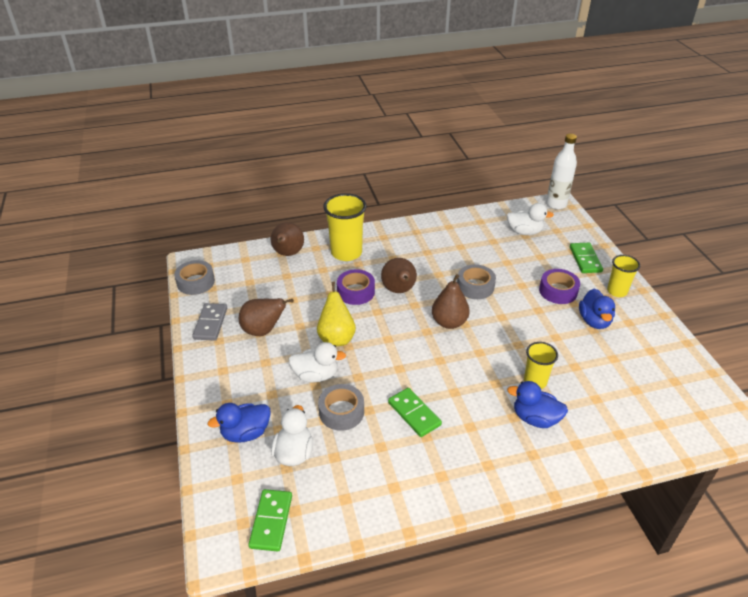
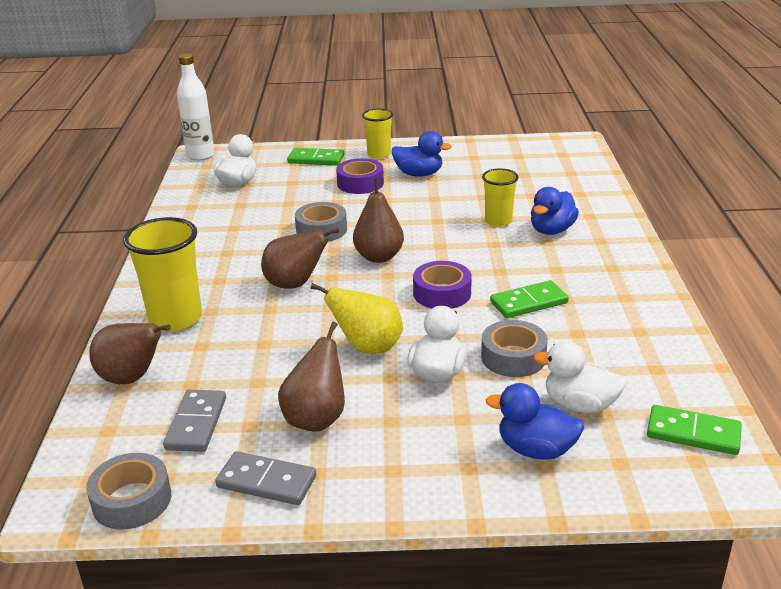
camera: 75 degrees left, 10 degrees down
blue duck [208,403,271,443] -> blue duck turned 120 degrees clockwise [485,383,584,460]
purple tape [337,269,375,305] -> purple tape moved to [413,261,472,309]
none -> grey domino [163,390,226,452]

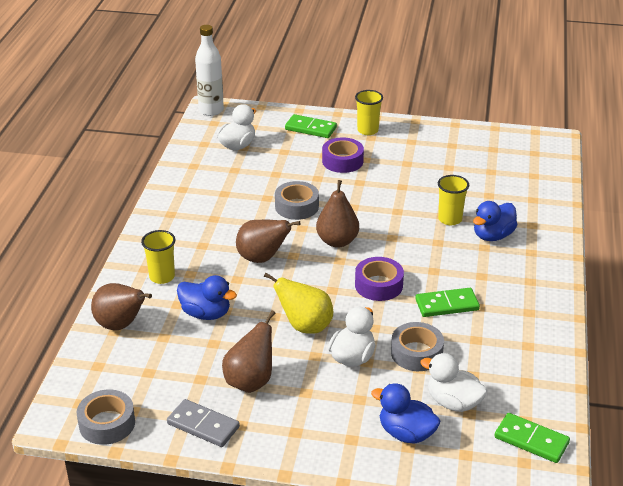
camera: 10 degrees right, 5 degrees up
yellow cup [123,217,202,332] -> yellow cup [141,230,175,284], size x0.60
grey domino [163,390,226,452] -> none
blue duck [392,131,452,177] -> blue duck moved to [177,275,237,320]

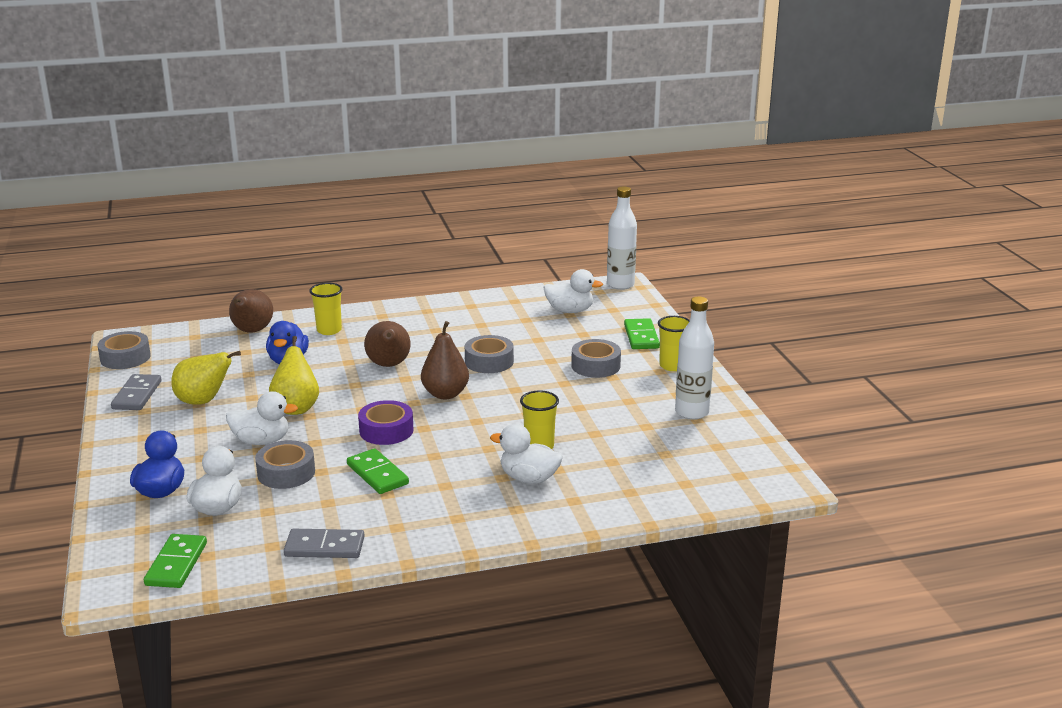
camera: 65 degrees right, 10 degrees down
brown pear [222,310,275,393] -> yellow pear [171,351,241,405]
purple tape [322,137,364,173] -> grey tape [571,339,621,378]
blue duck [473,201,518,241] -> white duck [490,424,563,484]
none -> grey domino [284,529,365,558]
none -> white bottle [675,297,714,420]

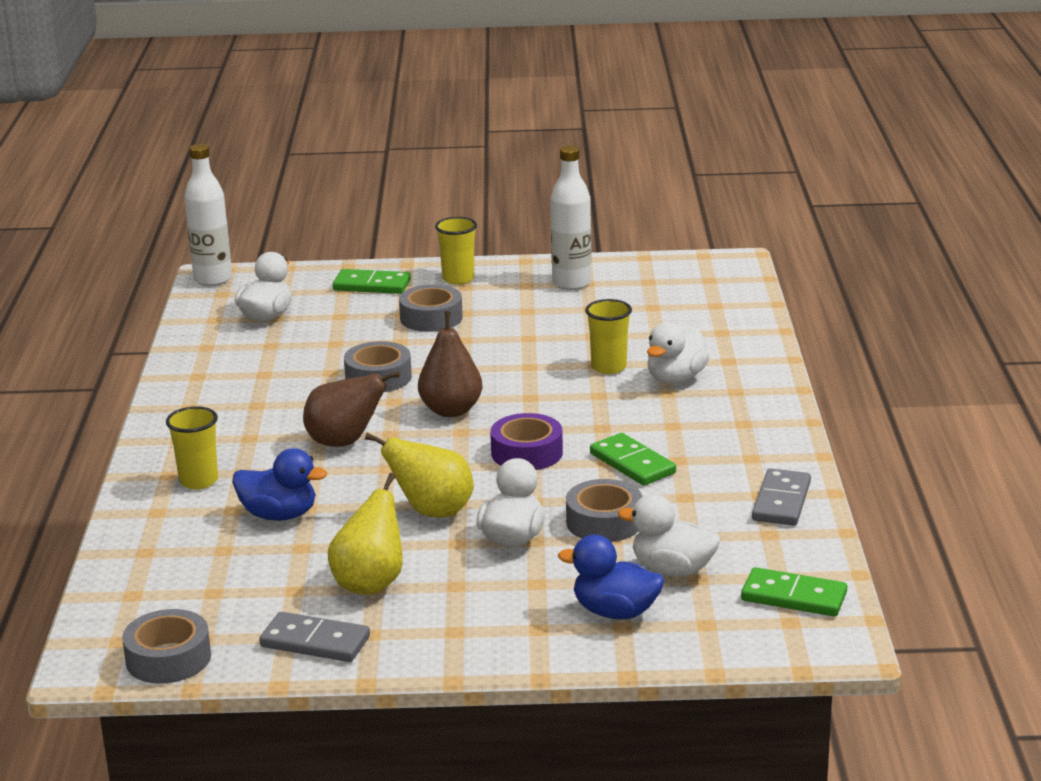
camera: 75 degrees left, 0 degrees up
brown pear [229,289,273,333] -> none
green domino [347,448,409,494] -> green domino turned 75 degrees clockwise [590,433,676,486]

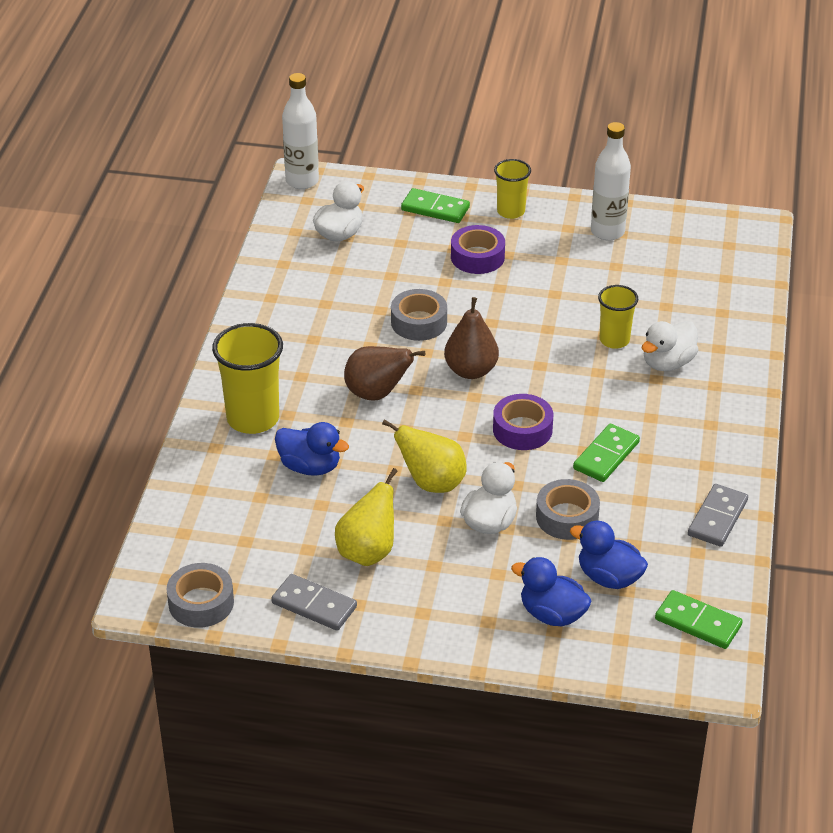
camera: 10 degrees right, 15 degrees up
yellow cup [166,406,218,489] -> yellow cup [212,323,283,434], size x1.66
grey tape [399,284,463,332] -> purple tape [451,225,505,274]
green domino [590,433,676,486] -> green domino turned 60 degrees clockwise [573,424,640,482]
white duck [618,494,720,577] -> blue duck [570,521,648,589]

